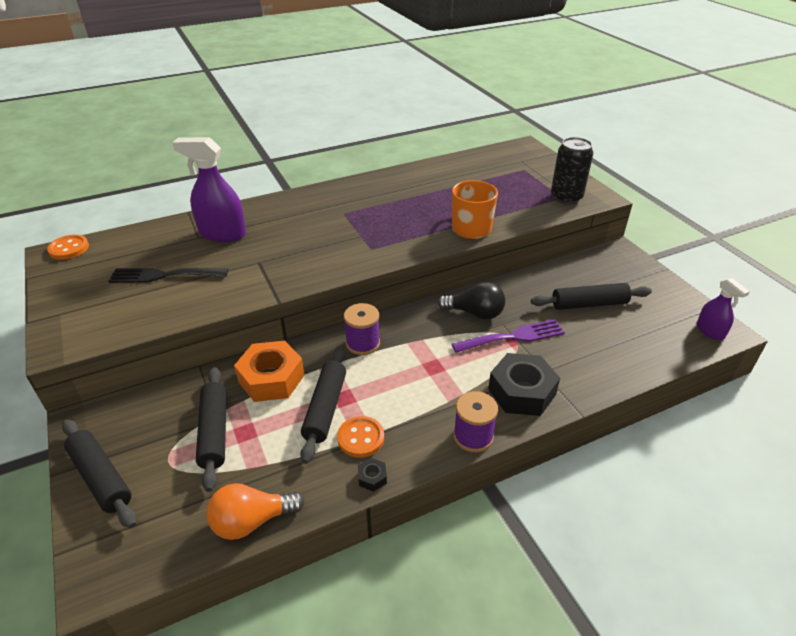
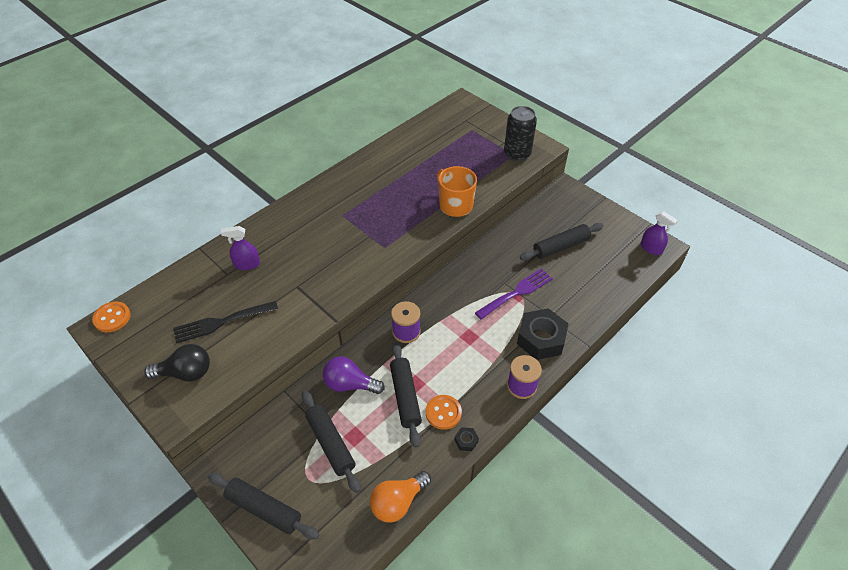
camera: 20 degrees left, 10 degrees up
purple spray bottle [172,137,246,242] -> purple spray bottle [221,226,260,270], size x0.58
orange nut [234,341,304,402] -> purple light bulb [323,356,385,394]
black light bulb [438,282,505,320] -> black light bulb moved to [144,344,210,382]

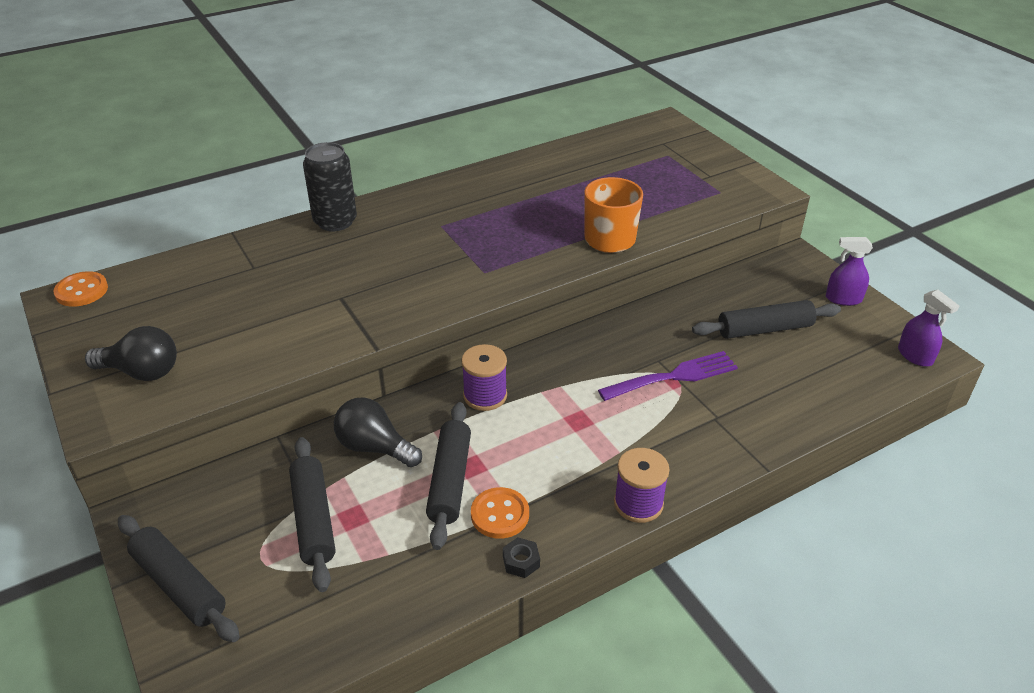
camera: 15 degrees right, 10 degrees down
black fork [173,301,278,344] -> none
purple spray bottle [221,226,260,270] -> purple spray bottle moved to [826,237,873,306]
purple light bulb [323,356,385,394] -> black light bulb [334,398,422,467]
orange light bulb [370,471,431,523] -> none
black can [504,106,537,161] -> black can moved to [303,142,357,231]
black nut [517,308,569,360] -> none

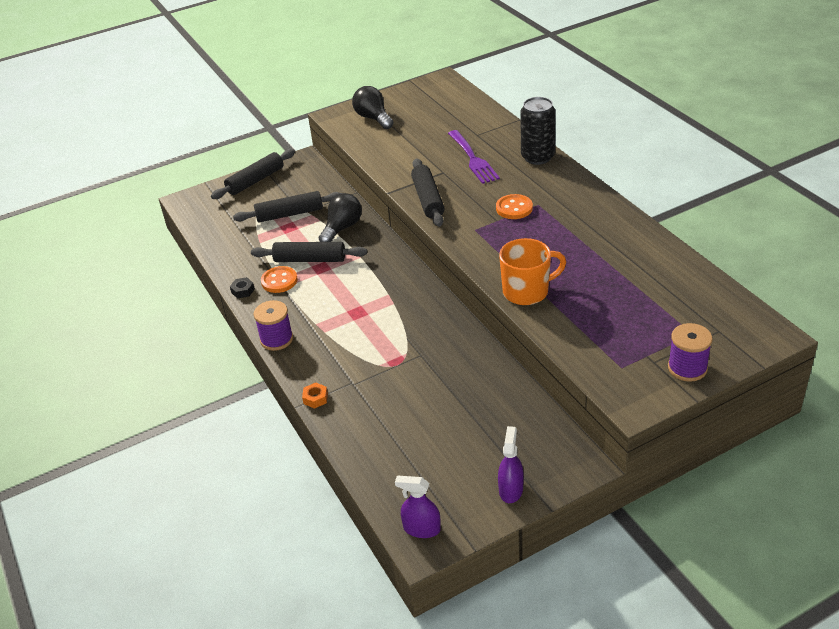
camera: 95 degrees right, 0 degrees up
orange button [53,271,108,307] -> orange button moved to [496,194,533,219]
black light bulb [85,326,177,381] -> black light bulb turned 135 degrees clockwise [352,86,393,129]
purple spool [461,344,507,411] -> purple spool moved to [668,323,713,382]
purple fork [598,351,738,401] -> purple fork moved to [448,130,500,184]
black rolling pin [692,300,841,339] -> black rolling pin moved to [411,158,444,227]
purple spray bottle [898,290,959,367] -> purple spray bottle turned 45 degrees clockwise [395,476,441,538]
none -> orange nut [302,382,328,409]

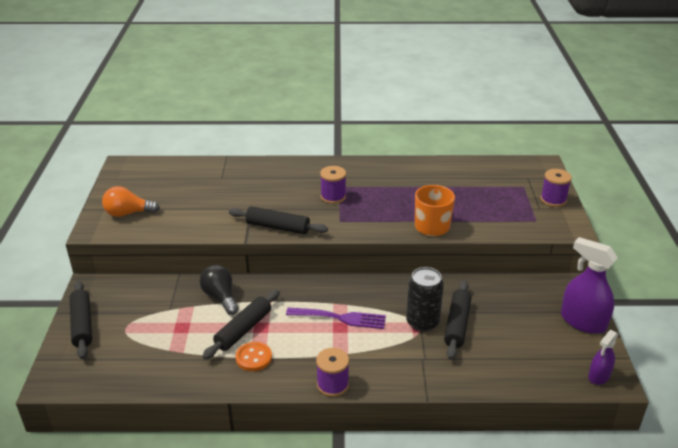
camera: 65 degrees left, 5 degrees down
black nut [230,277,255,298] -> none
black rolling pin [233,191,342,223] -> black rolling pin moved to [444,280,471,360]
orange nut [302,382,328,409] -> none
black light bulb [352,86,393,129] -> orange light bulb [102,186,160,217]
purple fork [448,130,500,184] -> purple fork moved to [286,307,386,329]
orange button [496,194,533,219] -> purple spool [320,166,346,204]
purple spray bottle [498,426,524,503] -> purple spray bottle [561,237,618,334], size x1.74
black can [520,97,556,165] -> black can moved to [406,267,444,332]

